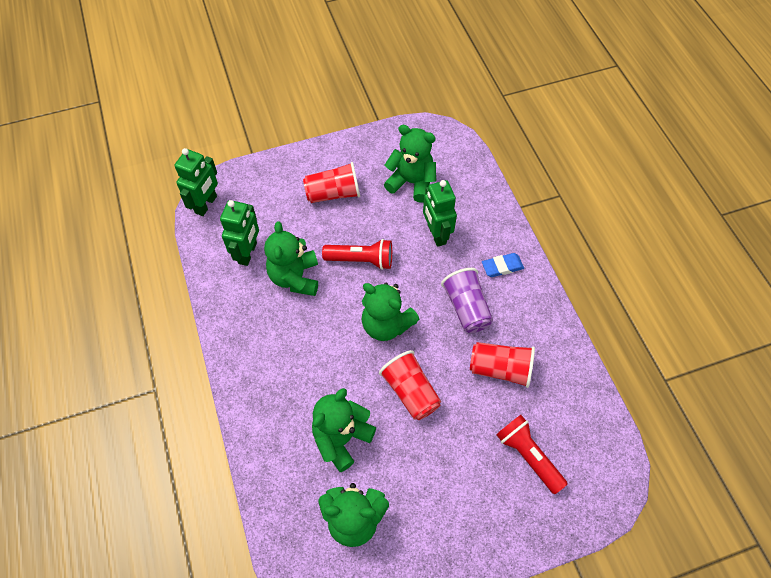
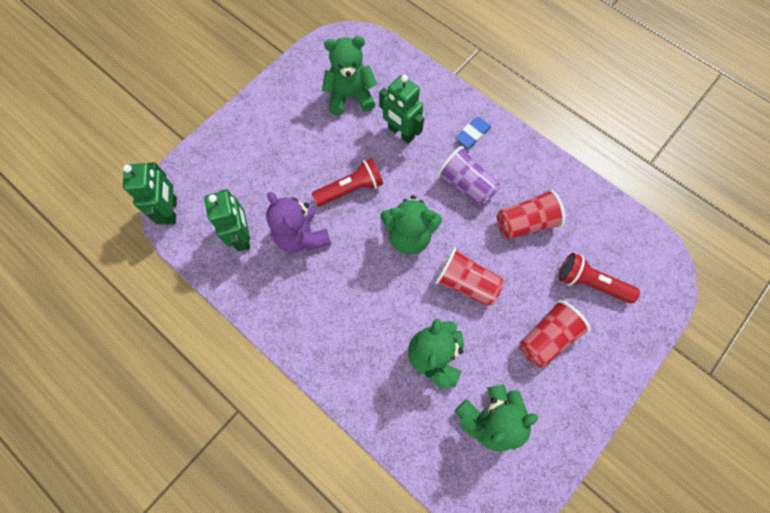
camera: 30 degrees left, 10 degrees up
green teddy bear [264,221,318,296] -> purple teddy bear [266,192,331,253]
red cup [303,162,360,203] -> red cup moved to [519,300,591,368]

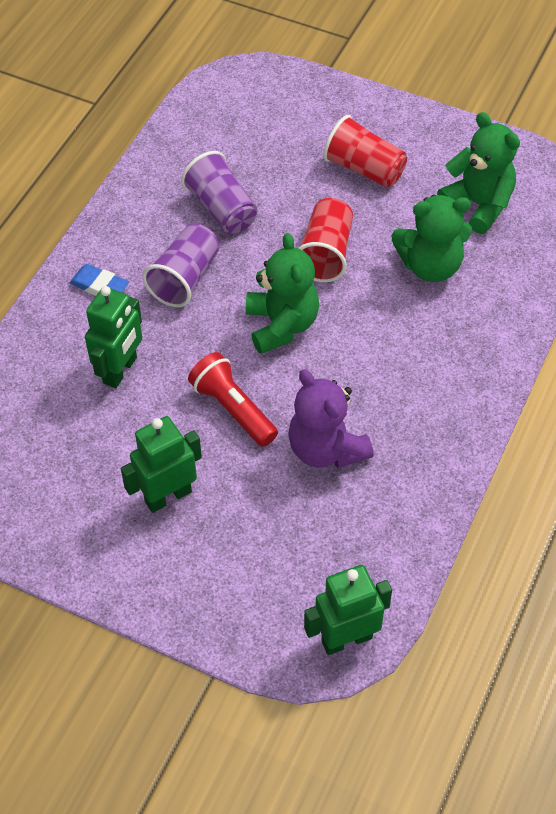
camera: 105 degrees left, 15 degrees down
green robot [204,189,250,251] -> green robot moved to [121,416,202,513]
purple teddy bear [266,192,331,253] -> purple teddy bear turned 105 degrees clockwise [288,369,374,468]
green teddy bear [322,36,377,115] -> none
red cup [497,190,565,239] -> purple cup [181,151,257,233]
red flashlight [559,253,640,303] -> none

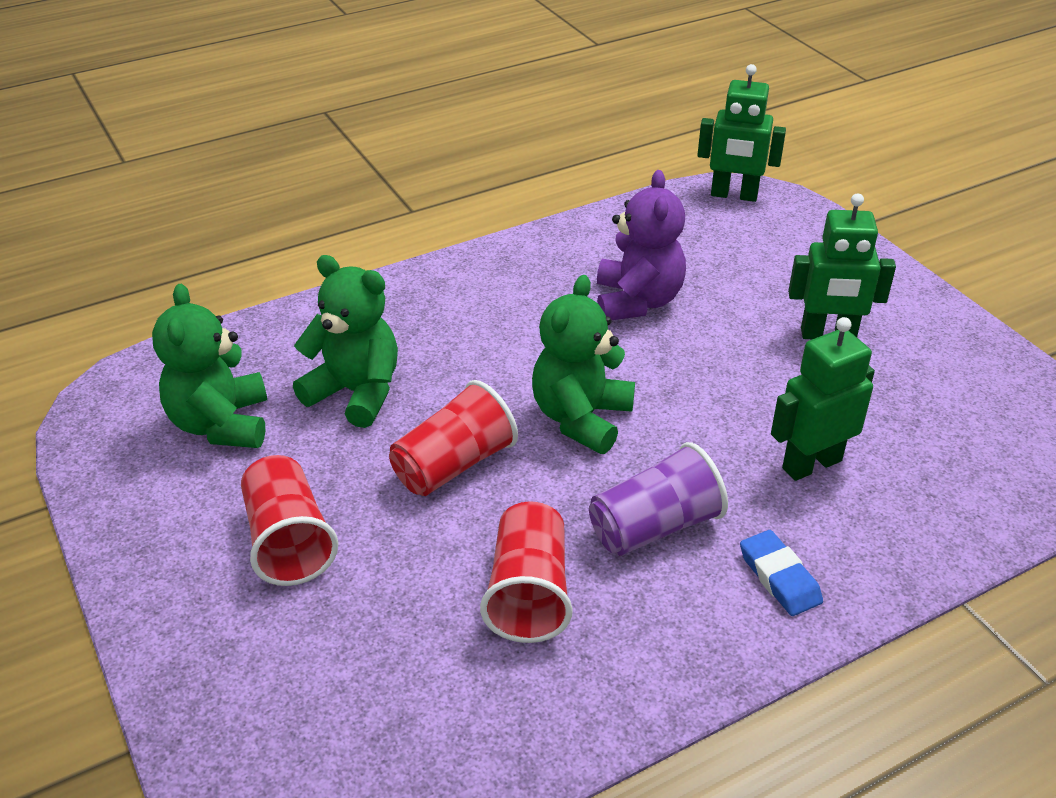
camera: 145 degrees left, 15 degrees down
purple cup [181,151,257,233] -> red cup [480,501,573,643]
red flashlight [188,352,278,447] -> none

